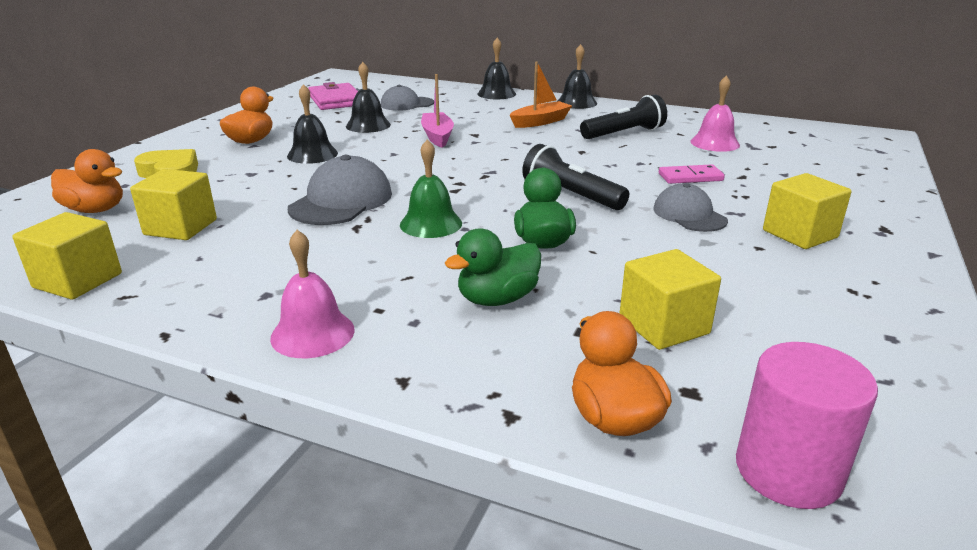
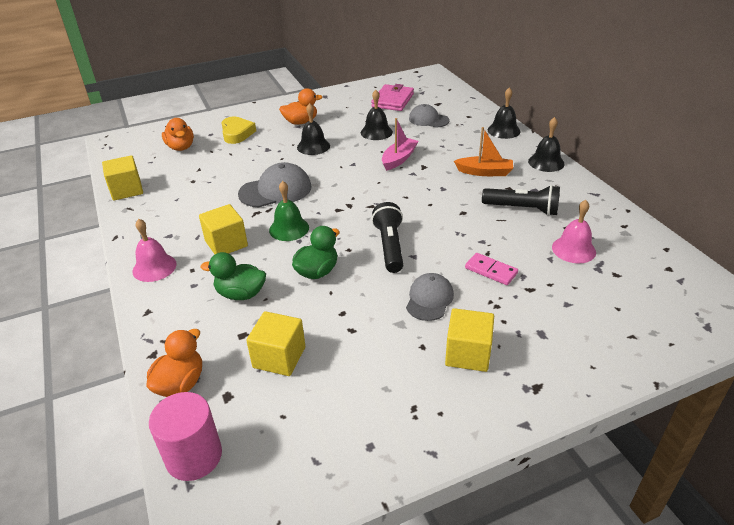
camera: 45 degrees right, 10 degrees up
yellow cube [130,169,217,240] -> yellow cube moved to [199,204,248,254]

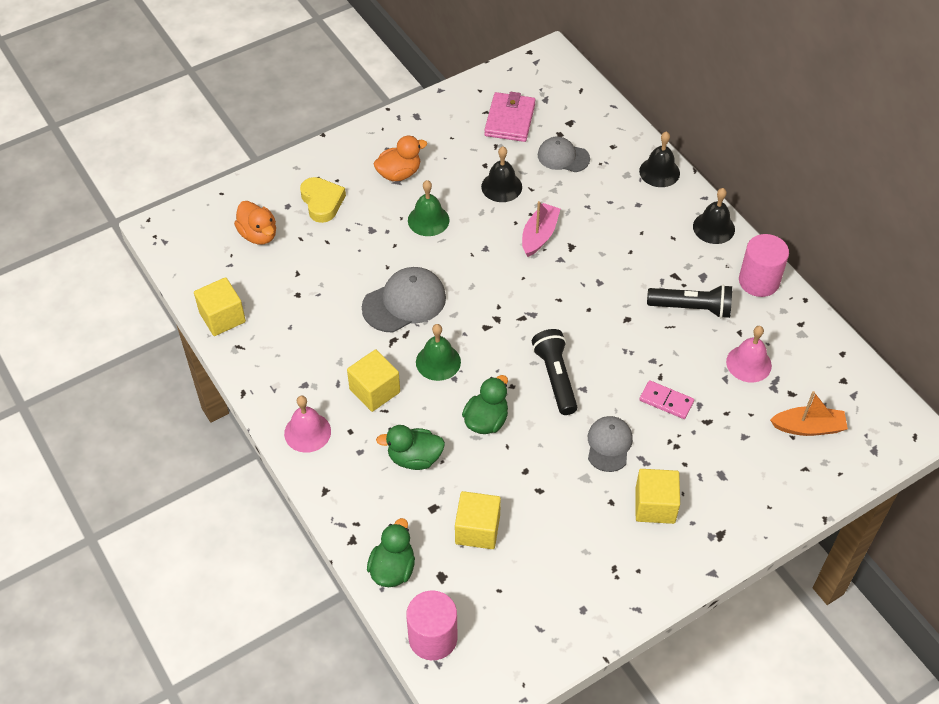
camera: 10 degrees left, 15 degrees up
orange duck [147,329,202,397] -> green duck [367,518,415,587]
black bell [297,103,330,155] -> green bell [408,180,450,236]
orange boat [454,127,513,176] -> orange boat moved to [770,391,848,436]
none -> pink cylinder [739,234,789,297]

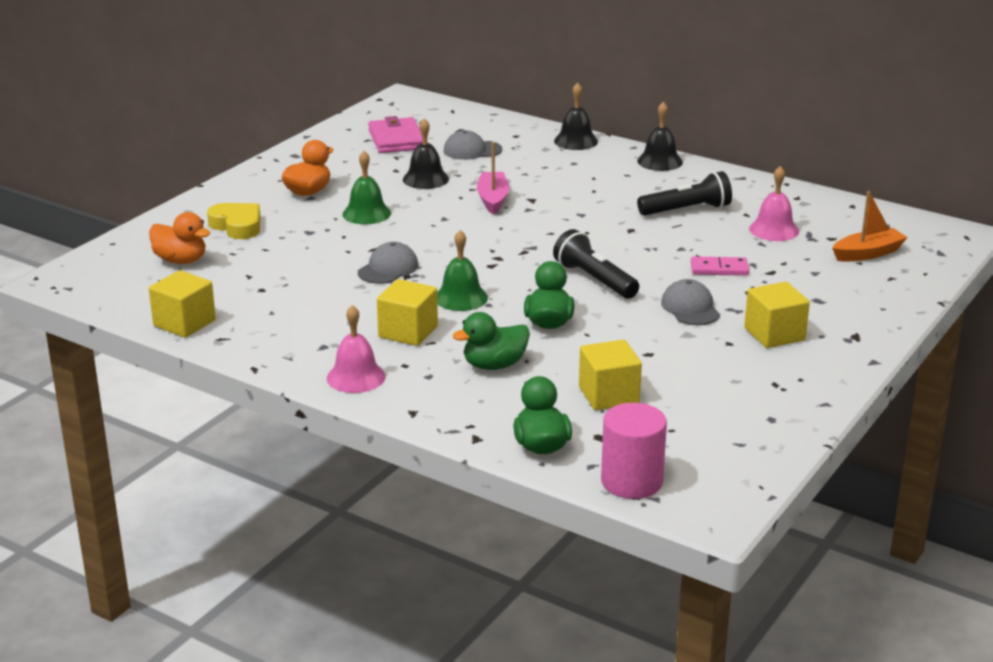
camera: 25 degrees left, 25 degrees down
grey cap [362,267,446,332] -> grey cap [358,242,418,284], size x0.66
pink cylinder [739,234,789,297] -> none

